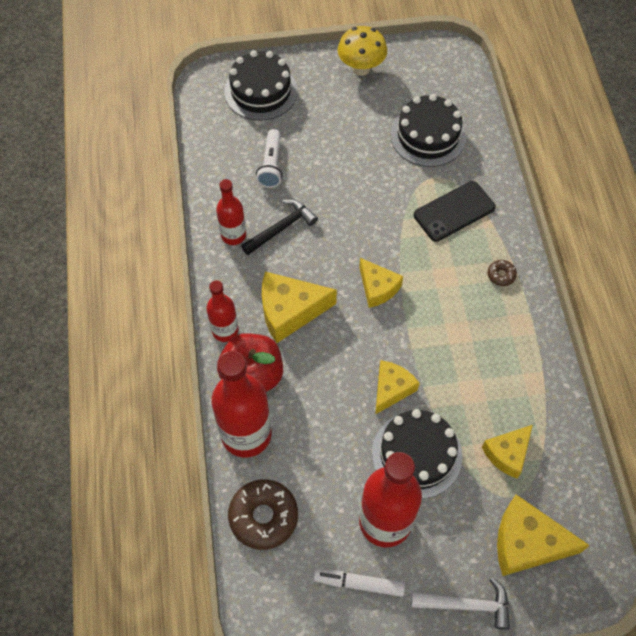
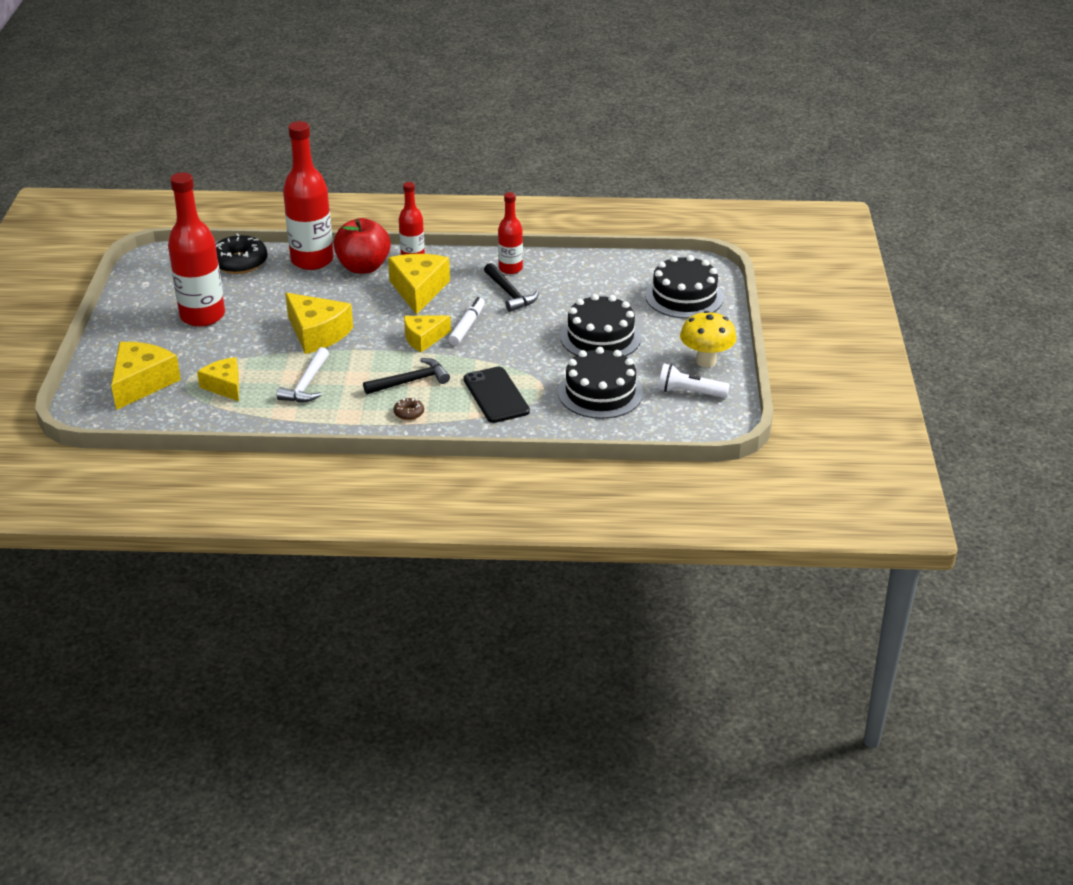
camera: 100 degrees right, 25 degrees down
brown donut [228,479,298,550] -> black donut [216,234,267,274]
white flashlight [256,129,282,188] -> white flashlight moved to [658,364,730,398]
white marker [314,569,405,597] -> white marker moved to [448,297,485,345]
black cake [372,409,462,499] -> black cake moved to [560,294,641,356]
yellow cheese [375,360,419,414] -> yellow cheese [285,293,353,354], size x1.54
white hammer [411,577,510,630] -> white hammer moved to [277,347,329,402]
none -> black hammer [363,358,450,394]

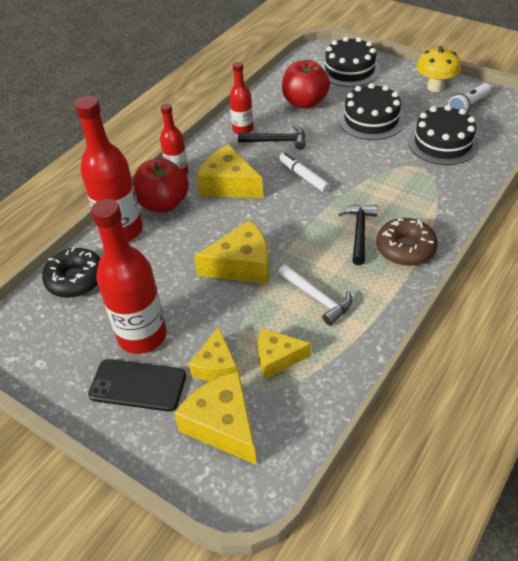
camera: 55 degrees left, 10 degrees up
brown donut [394,398,424,420] -> brown donut [376,218,438,266], size x2.11
yellow cheese [404,315,451,352] -> yellow cheese moved to [189,327,237,381]
black phone [464,367,530,423] -> black phone moved to [88,359,186,412]
none -> red apple [282,60,330,109]

